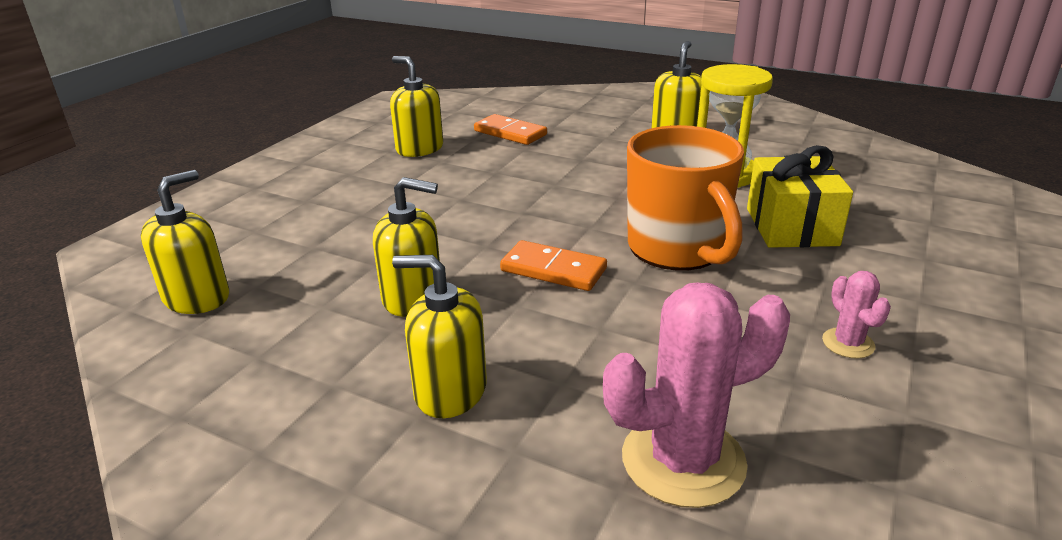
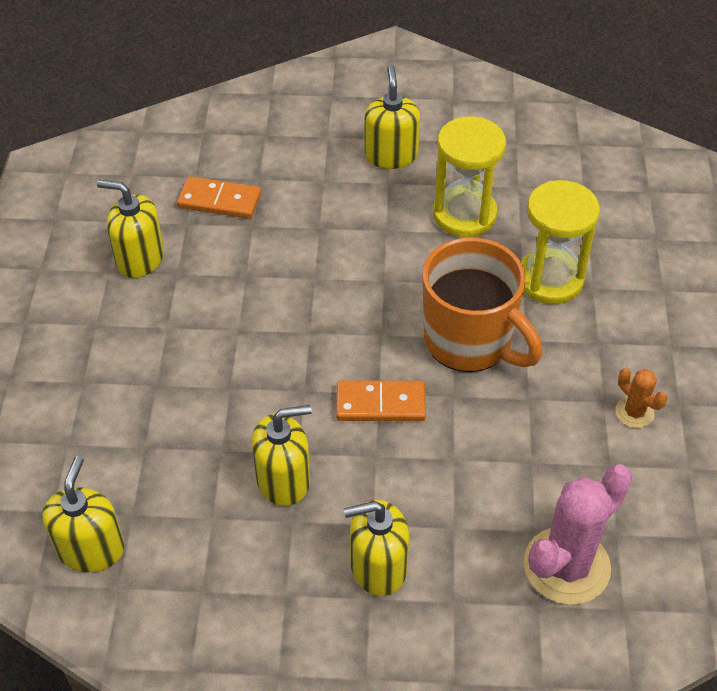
camera: 25 degrees left, 20 degrees up
yellow gift [747,145,853,248] -> yellow hourglass [521,180,600,304]
pink cactus [822,271,891,359] -> orange cactus [615,368,668,428]

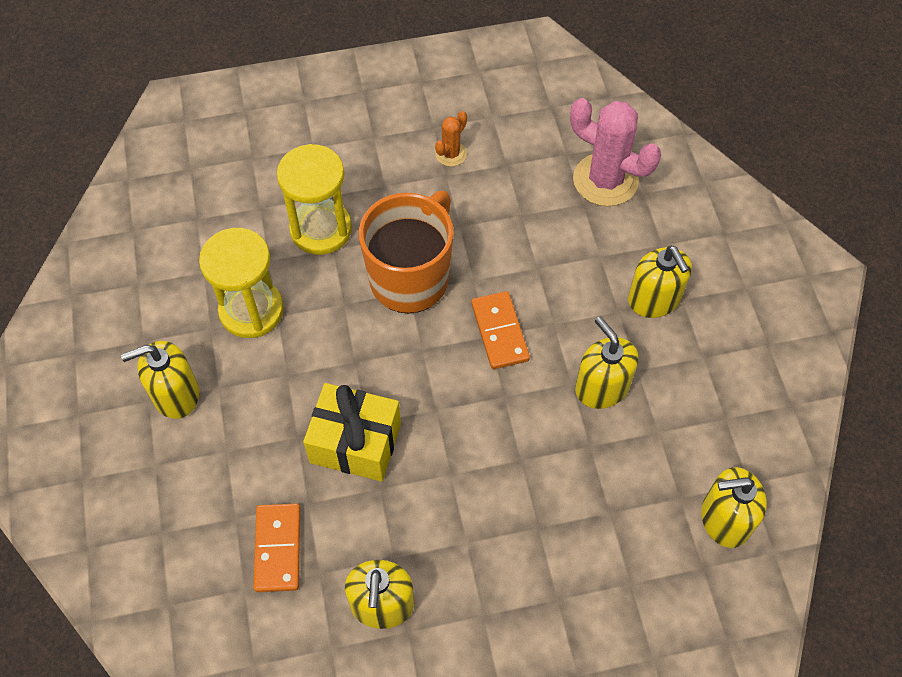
camera: 105 degrees left, 10 degrees up
none -> yellow gift [303,383,401,481]

